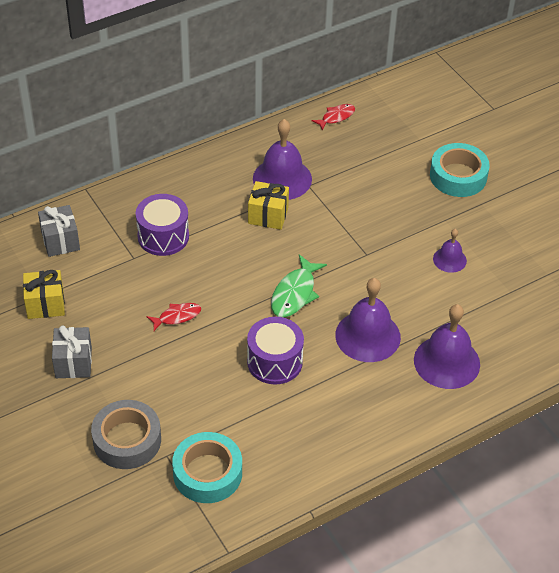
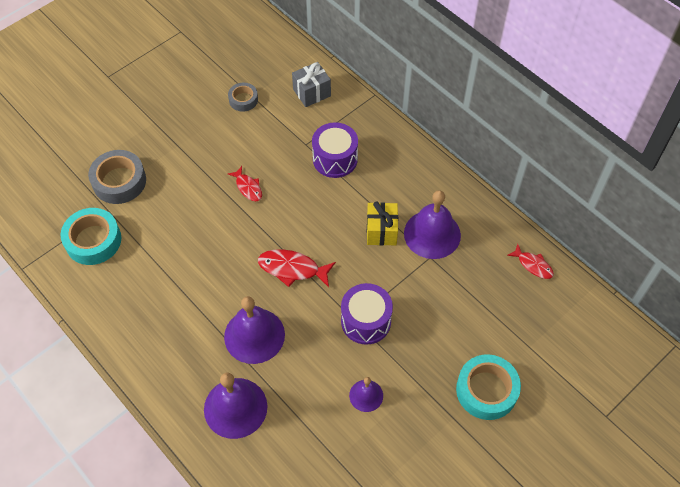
camera: 80 degrees right, 10 degrees up
yellow gift [23,270,65,319] -> grey tape [228,83,258,112]
grey gift [52,325,92,378] -> none
purple drum [247,317,304,384] -> purple drum moved to [341,283,393,345]
green fish [271,254,327,317] -> red fish [258,249,336,287]

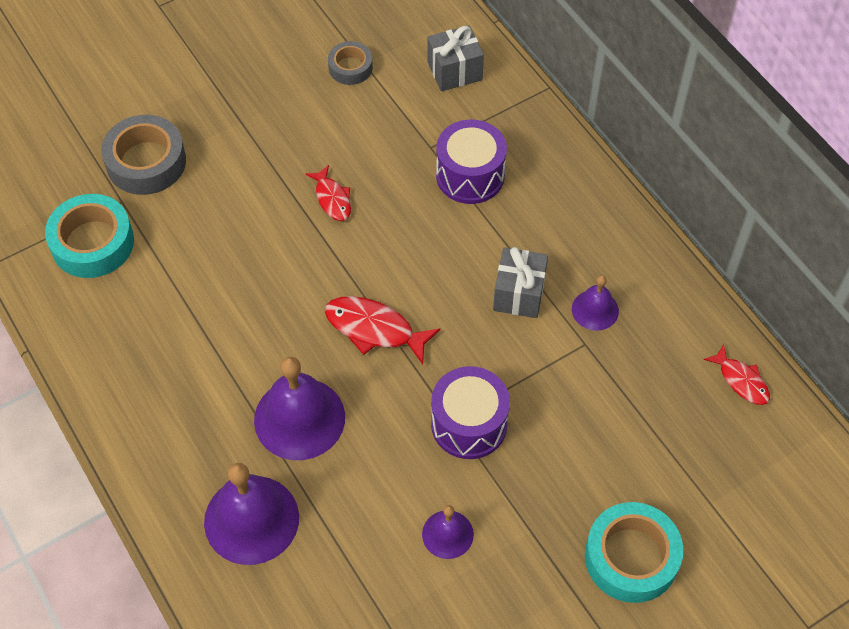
camera: 10 degrees right, 0 degrees up
yellow gift [367,202,398,246] -> grey gift [493,247,548,318]
purple bell [404,190,461,259] -> purple bell [572,275,619,331], size x0.54

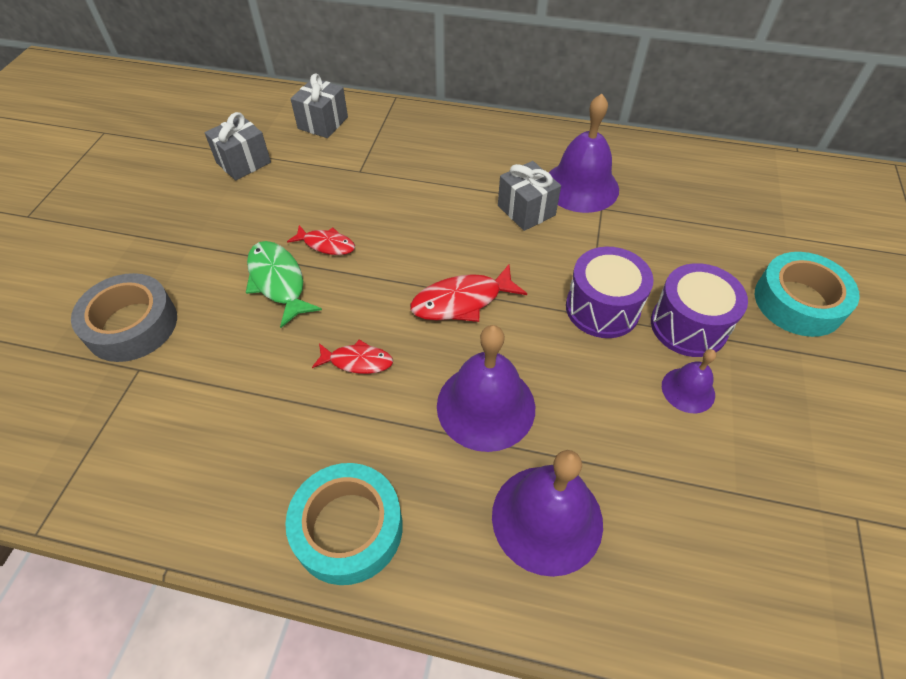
camera: 45 degrees left, 5 degrees down
turquoise tape [45,194,134,278] -> turquoise tape moved to [285,463,403,585]
grey tape [328,41,373,85] -> grey gift [205,112,271,181]
purple drum [436,120,507,204] -> purple drum moved to [651,263,748,357]
purple bell [572,275,619,331] -> purple bell [549,94,619,213], size x1.85
red fish [703,344,770,405] -> red fish moved to [312,339,393,374]
none -> green fish [246,241,322,328]

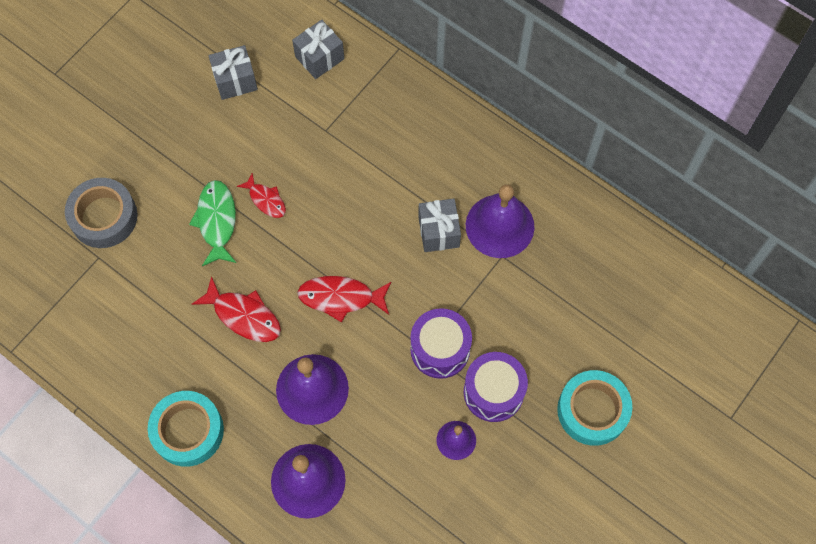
camera: 25 degrees right, 15 degrees up
red fish [312,339,393,374] -> red fish [192,276,281,342], size x1.57

